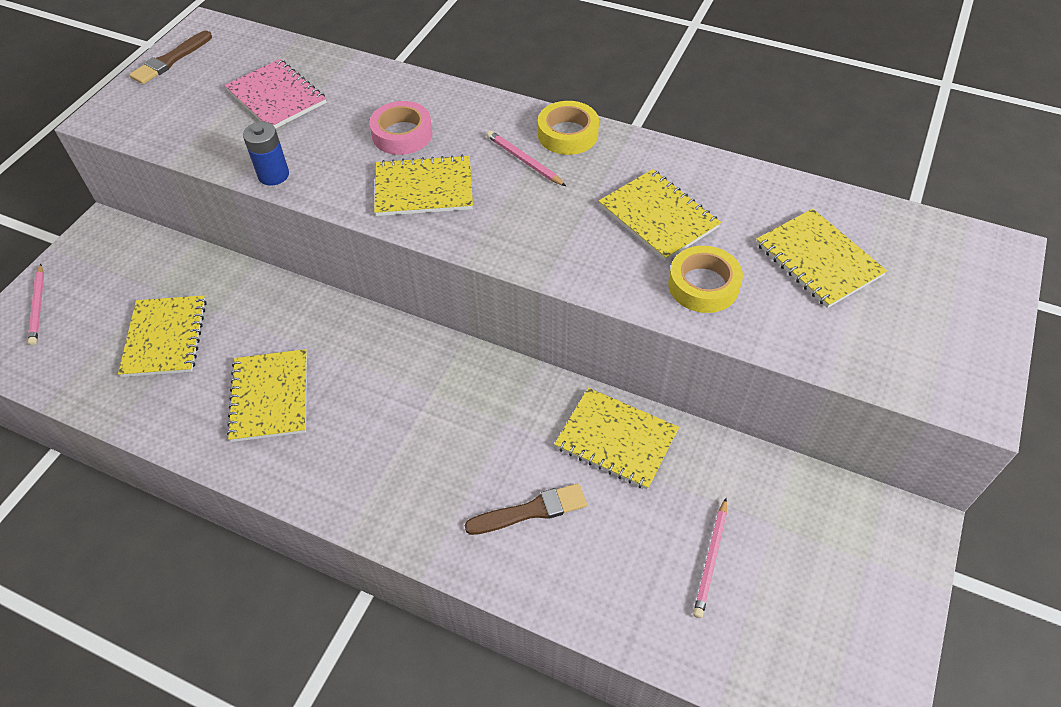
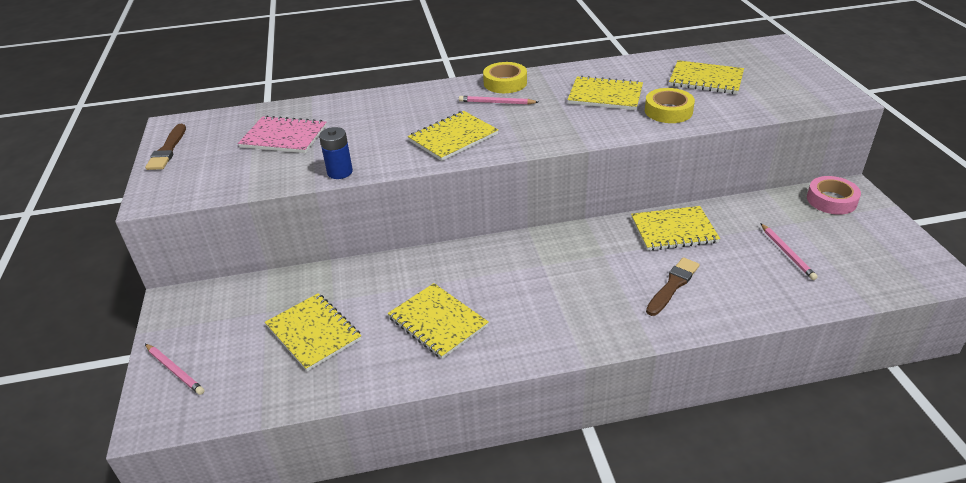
camera: 35 degrees left, 15 degrees down
pink tape [369,101,433,155] -> pink tape moved to [807,176,861,215]

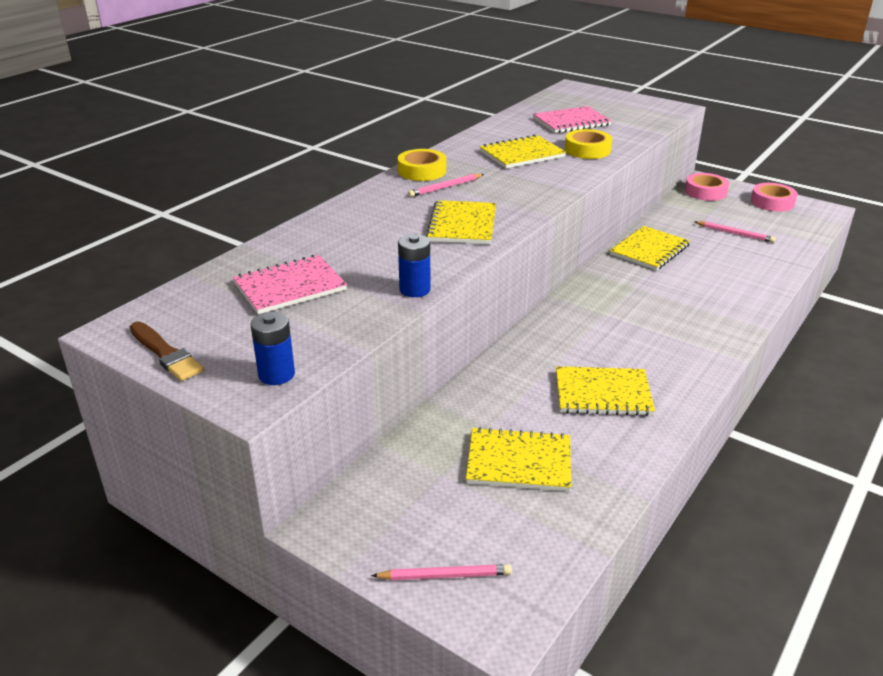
camera: 45 degrees left, 5 degrees down
brown brush [646,257,700,316] -> none
yellow notebook [669,60,744,94] -> pink notebook [533,106,612,133]
none -> blue battery [250,312,295,385]
none -> pink tape [751,183,798,212]

